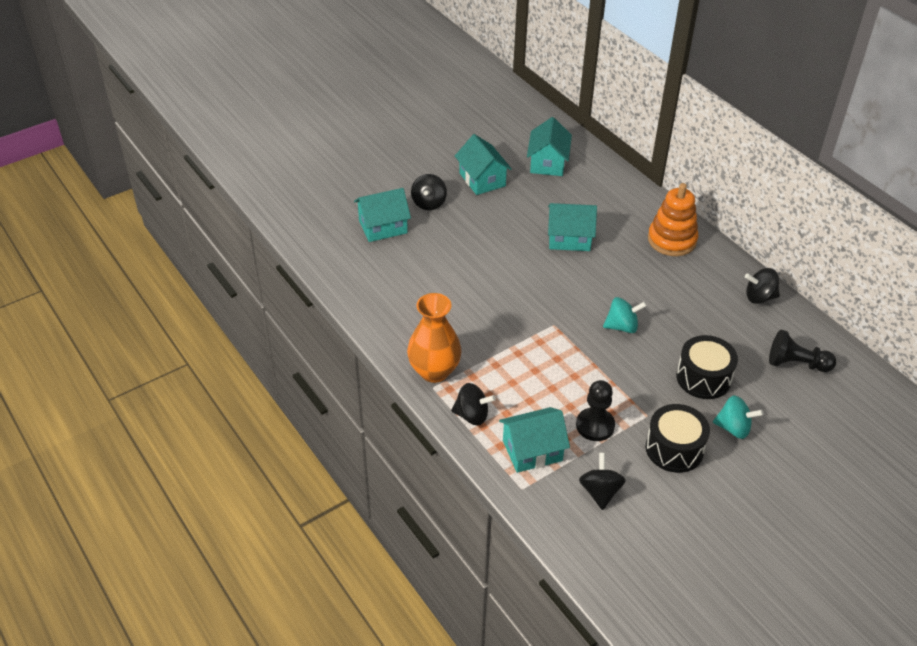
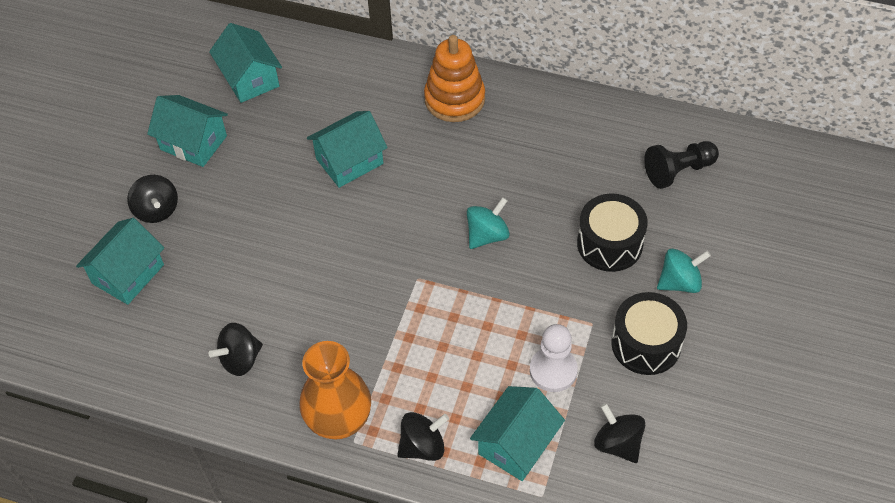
camera: 35 degrees left, 10 degrees up
black pawn [576,380,615,441] -> white pawn [530,324,578,392]
black spinning top [745,268,780,304] -> black spinning top moved to [209,323,263,376]

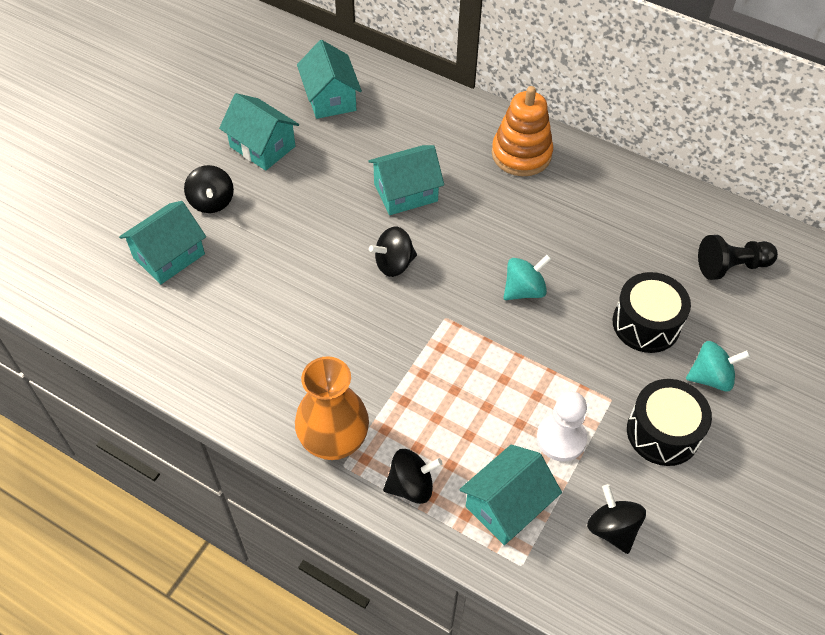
camera: 10 degrees right, 0 degrees up
black spinning top [209,323,263,376] -> black spinning top moved to [369,227,417,277]

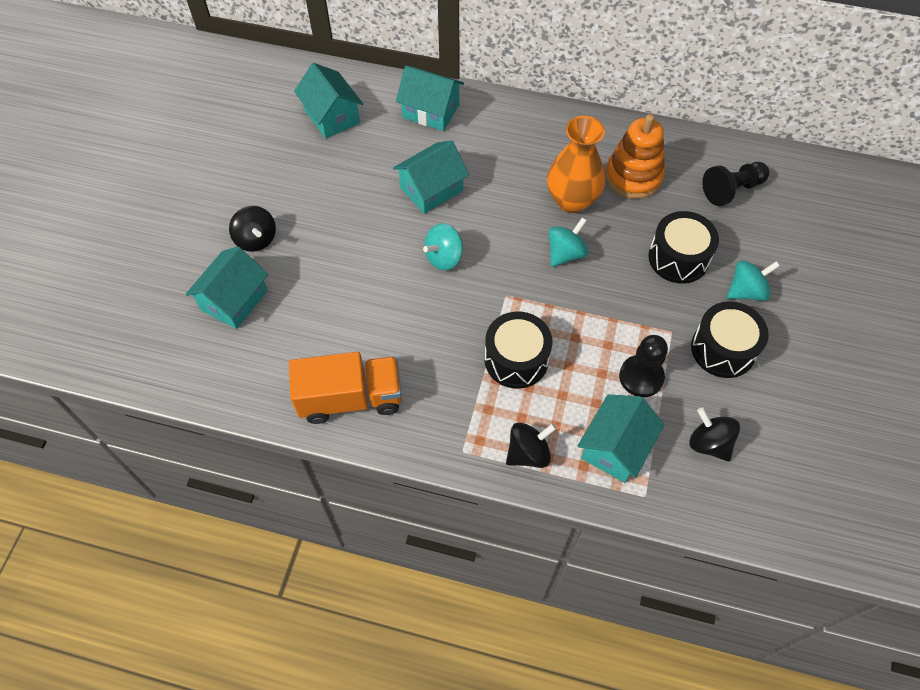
camera: 15 degrees left, 5 degrees up
turquoise house [219,93,299,171] -> turquoise house moved to [396,66,464,131]
orange vase [295,356,369,460] -> orange vase moved to [547,116,605,213]
black spinning top [369,227,417,277] -> turquoise spinning top [423,223,463,270]
orange stacking toy [492,86,553,176] -> orange stacking toy moved to [605,114,665,199]
white pawn [537,391,587,462] -> black pawn [619,335,668,397]
none -> orange truck [289,352,402,424]
none -> black drum [484,312,553,389]

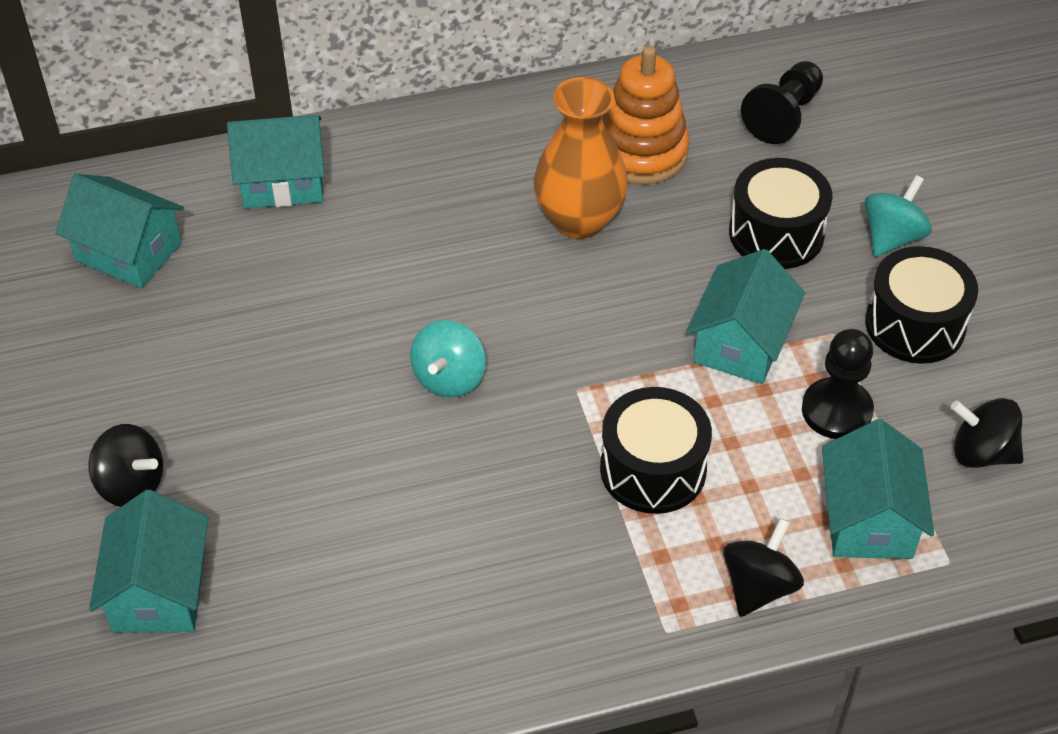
camera: 30 degrees left, 10 degrees down
orange truck [289,352,402,424] -> none
turquoise house [393,141,469,214] -> turquoise house moved to [686,249,805,384]
turquoise spinning top [549,217,589,267] -> none

